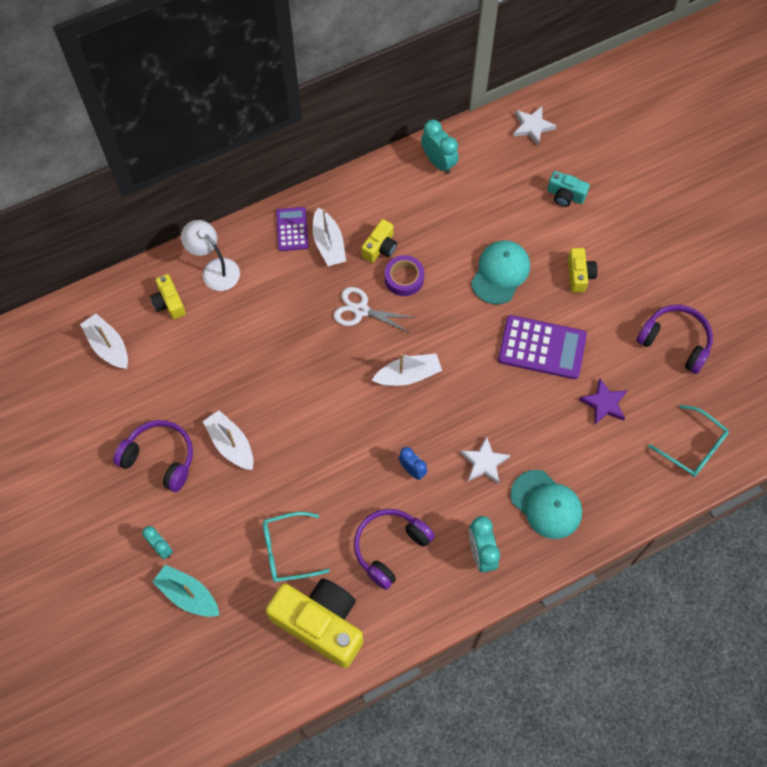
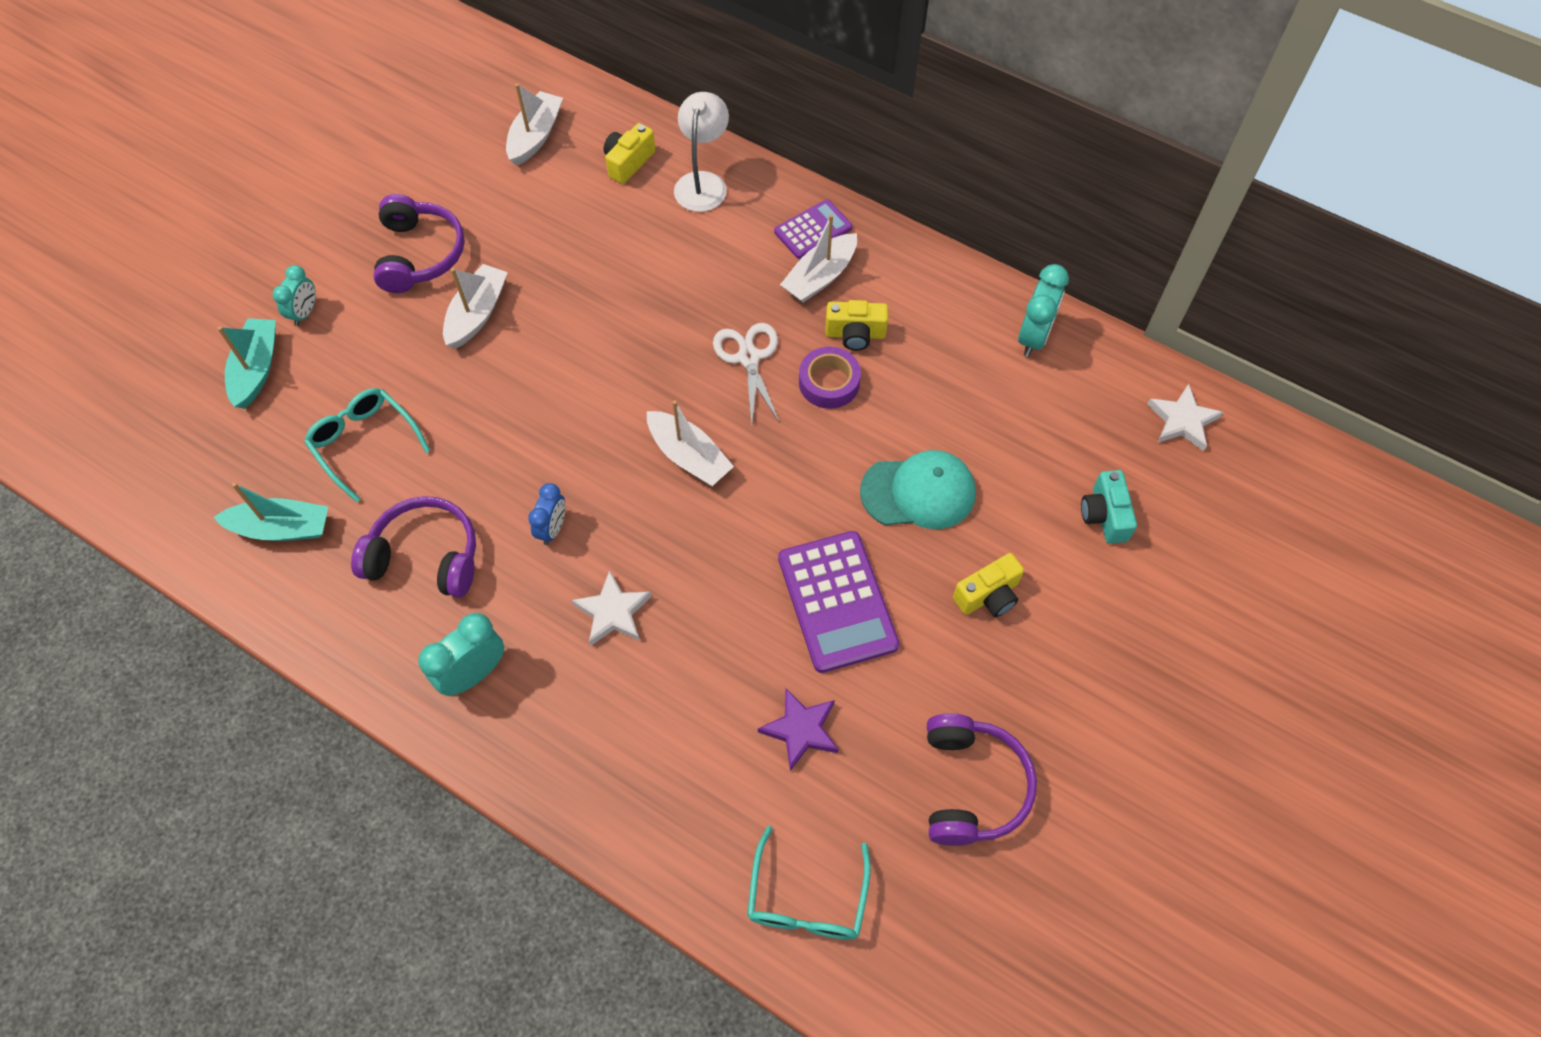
camera: 60 degrees right, 5 degrees down
yellow camera [266,578,363,668] -> turquoise boat [213,483,328,541]
turquoise cap [510,470,582,539] -> none

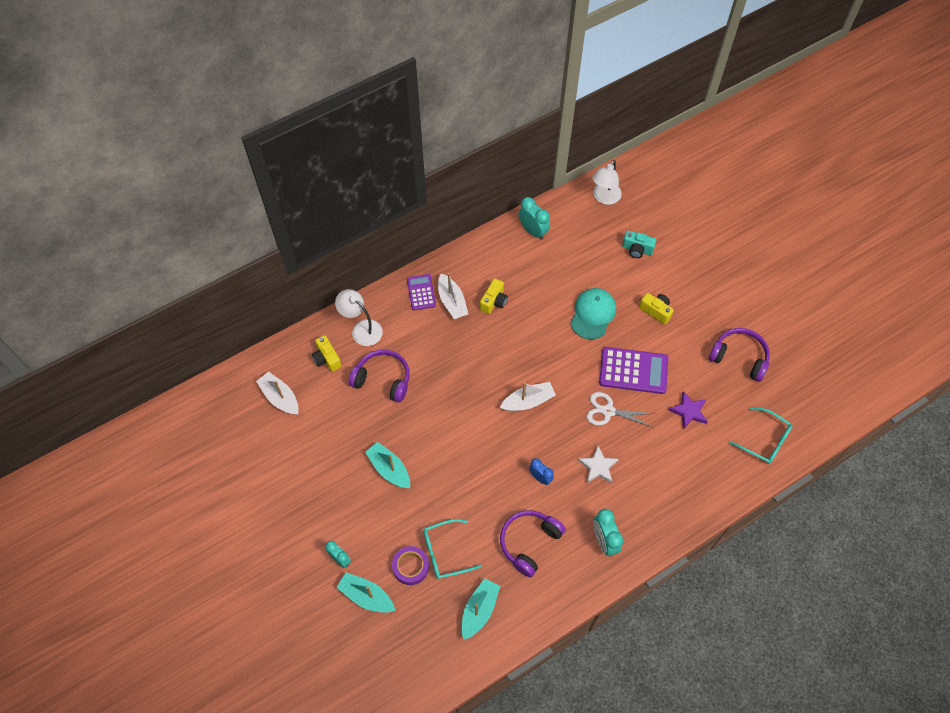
camera: 65 degrees left, 0 degrees up
purple headphones [374,194,465,293] -> purple headphones moved to [349,349,410,402]
white boat [443,264,508,349] -> turquoise boat [365,442,410,488]
white scissors [713,323,780,425] -> white scissors moved to [586,392,655,427]
purple tape [799,347,861,409] -> purple tape moved to [392,546,429,585]
yellow camera [953,553,1024,617] -> yellow camera turned 45 degrees counterclockwise [639,293,674,324]
white star [1147,384,1224,451] -> white lamp [592,160,622,205]

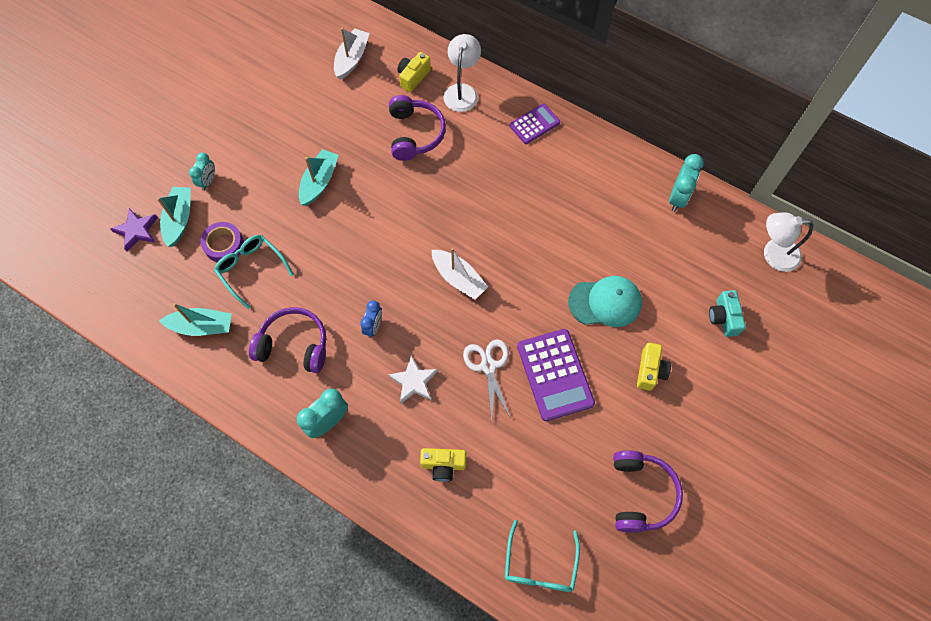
camera: 65 degrees right, 5 degrees up
white boat [438,273,468,319] -> none
yellow camera [480,278,508,314] -> yellow camera moved to [420,448,466,482]
purple star [669,391,708,429] -> purple star moved to [110,208,158,251]

